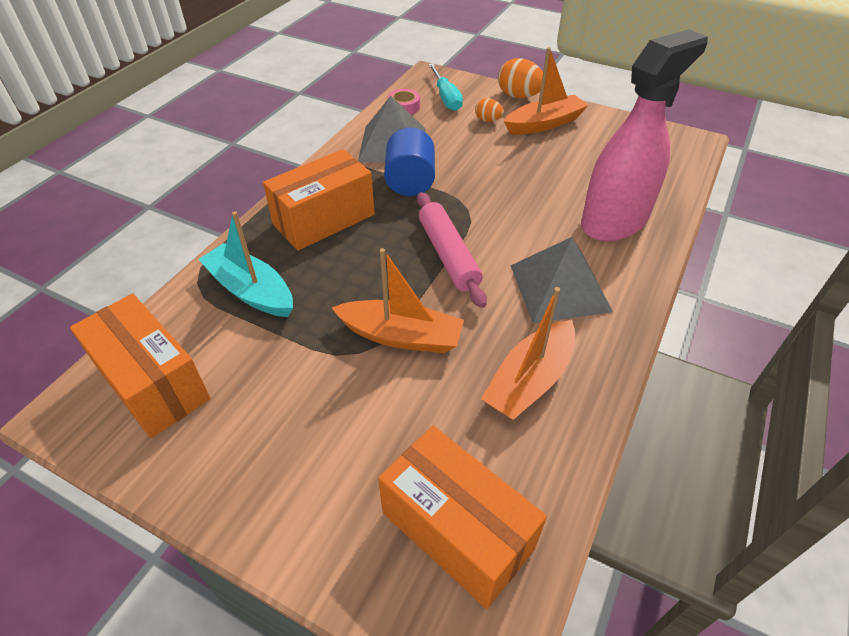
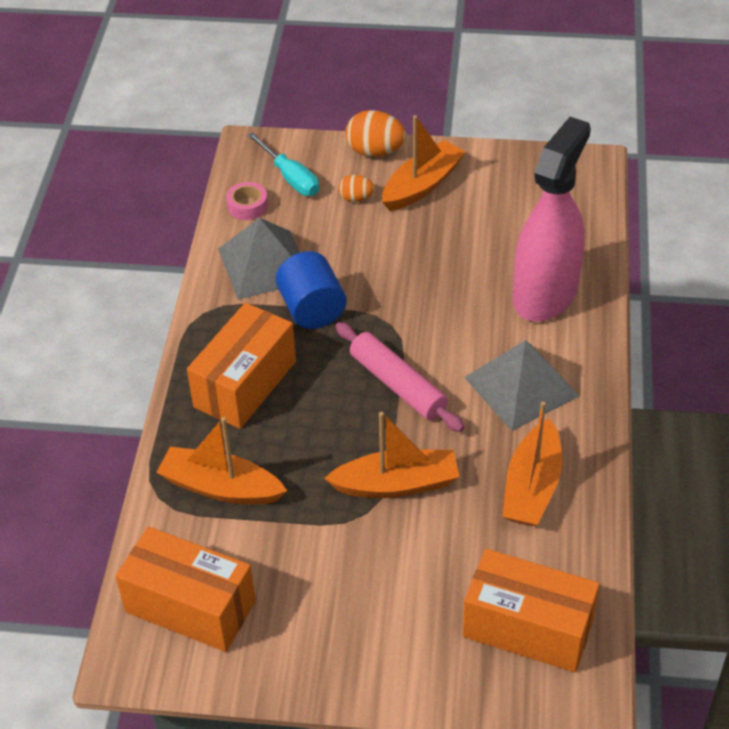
camera: 20 degrees left, 0 degrees up
turquoise boat [198,211,293,317] -> orange boat [156,417,287,505]

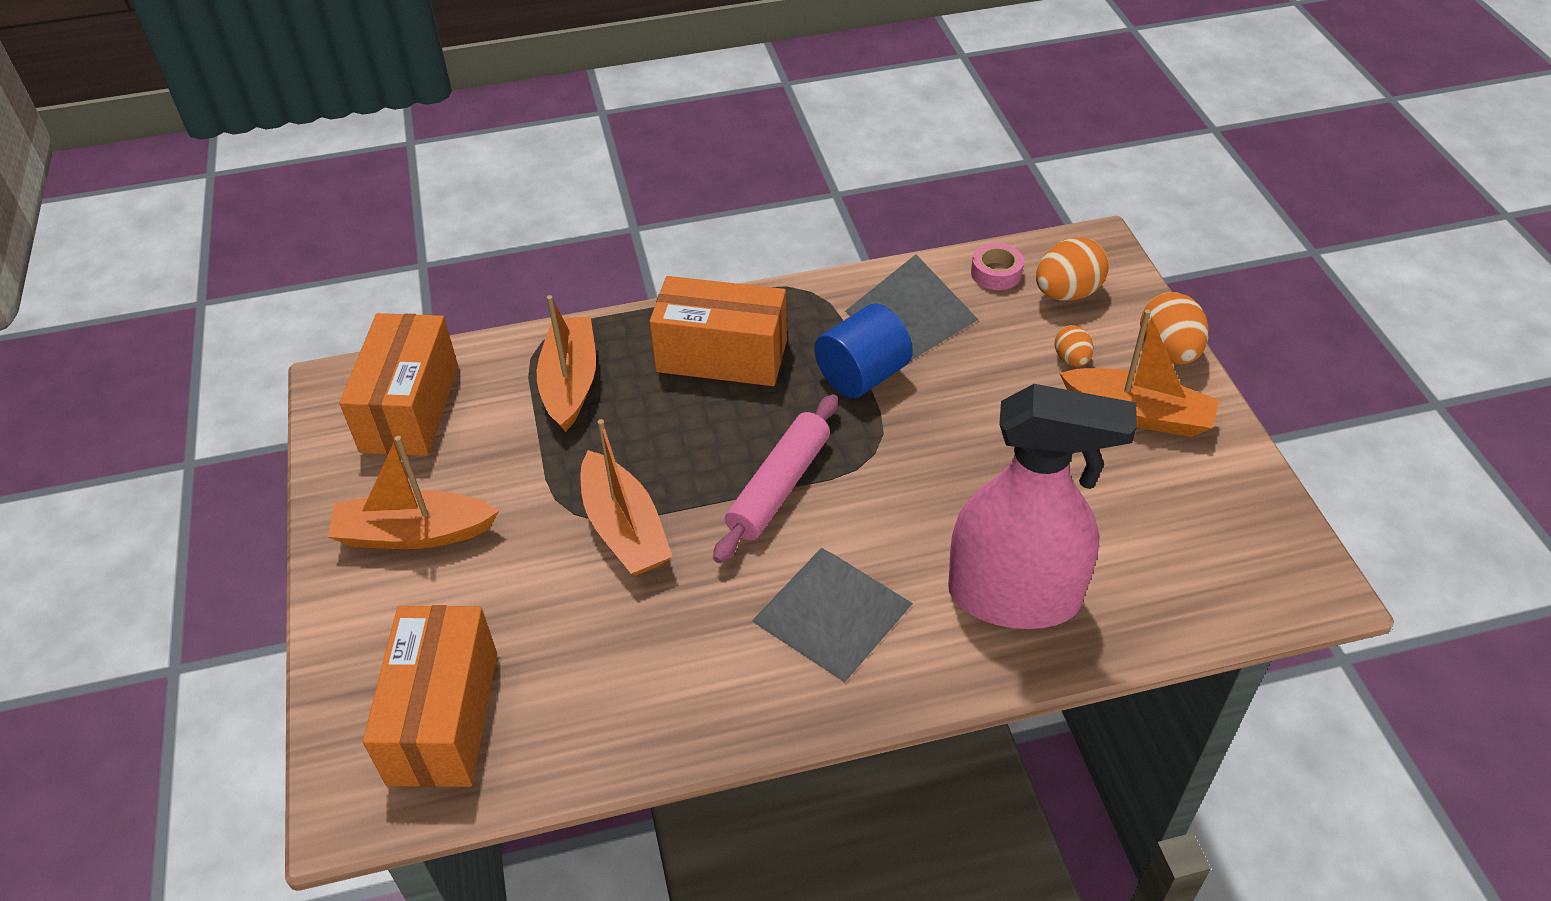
camera: 70 degrees right, 0 degrees up
turquoise screwdriver [247,132,319,196] -> orange egg [1036,237,1109,301]
orange boat [503,402,562,526] -> orange boat moved to [327,436,499,549]

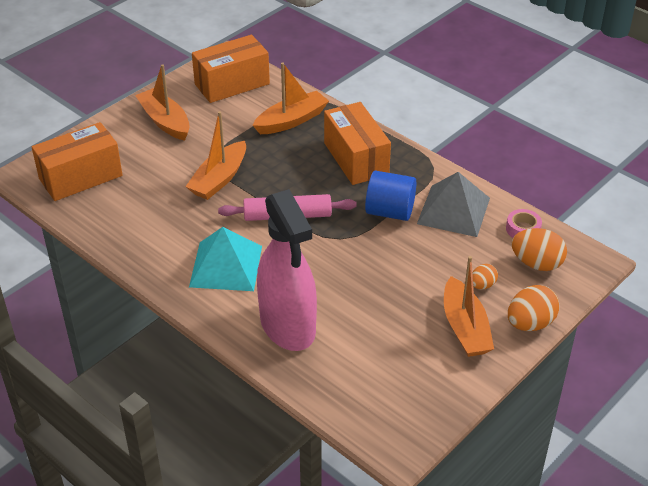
camera: 55 degrees right, 5 degrees down
grey pyramid [752,548,913,682] -> turquoise pyramid [189,227,262,291]

